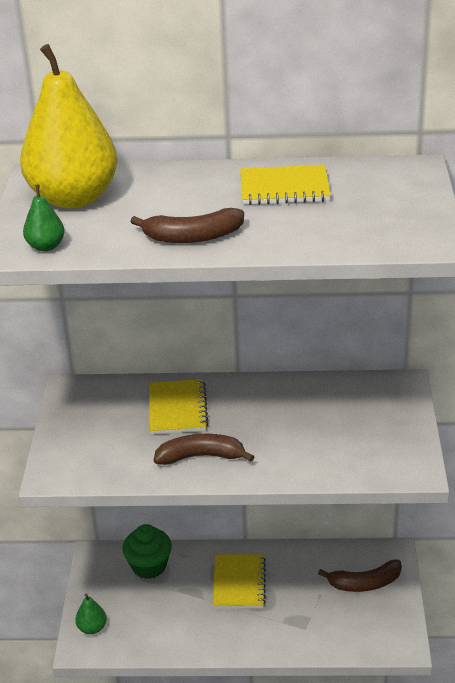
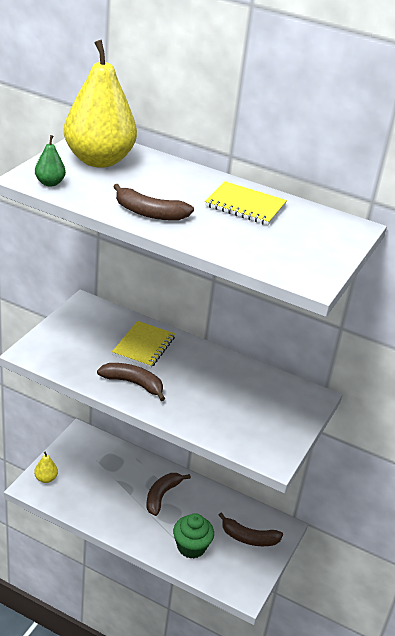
camera: 20 degrees right, 0 degrees up
green pear [75,594,107,634] -> yellow pear [34,452,58,483]
green cupcake [122,524,172,579] -> green cupcake moved to [173,513,214,559]
yellow notebook [213,554,266,609] -> brown banana [146,473,191,516]

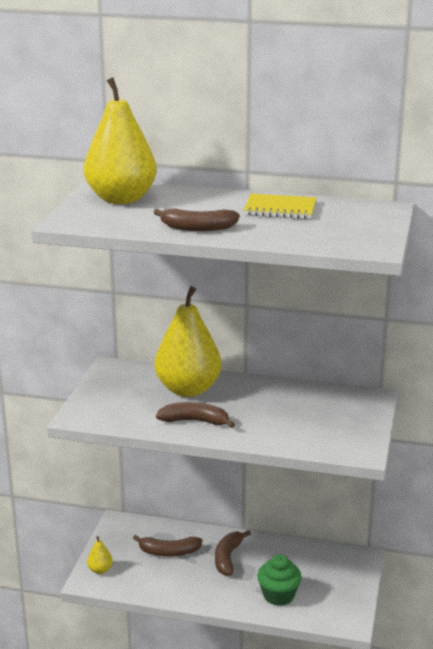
camera: 10 degrees left, 10 degrees down
green pear [35,135,66,187] -> none
yellow notebook [112,321,175,368] -> yellow pear [155,286,222,397]
brown banana [219,512,283,546] -> brown banana moved to [133,535,202,557]

